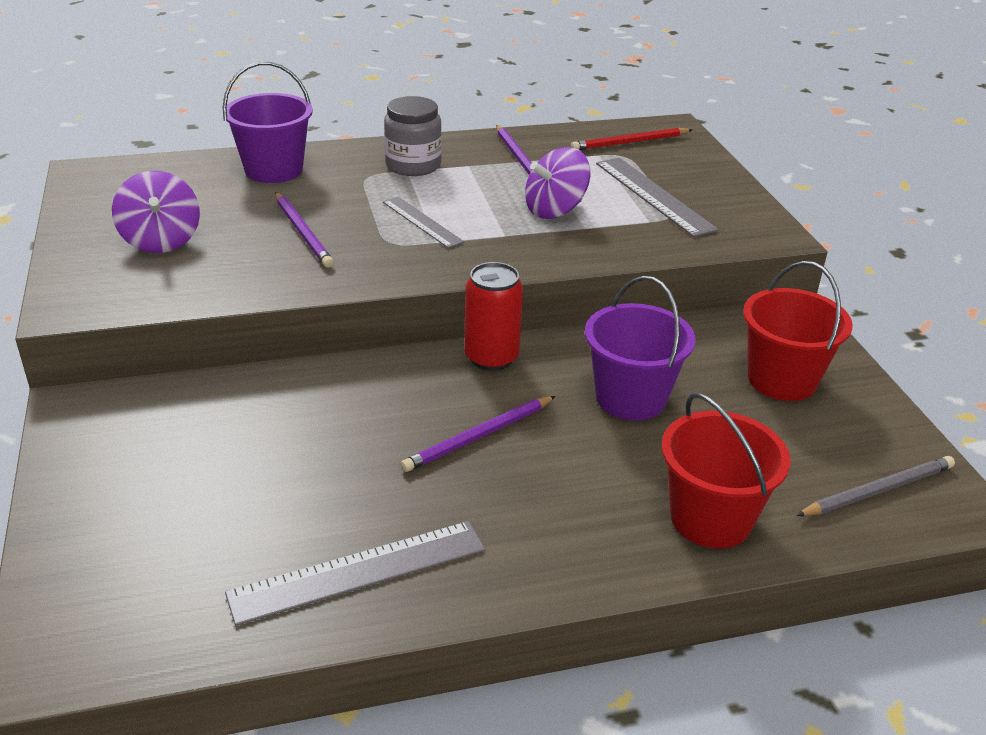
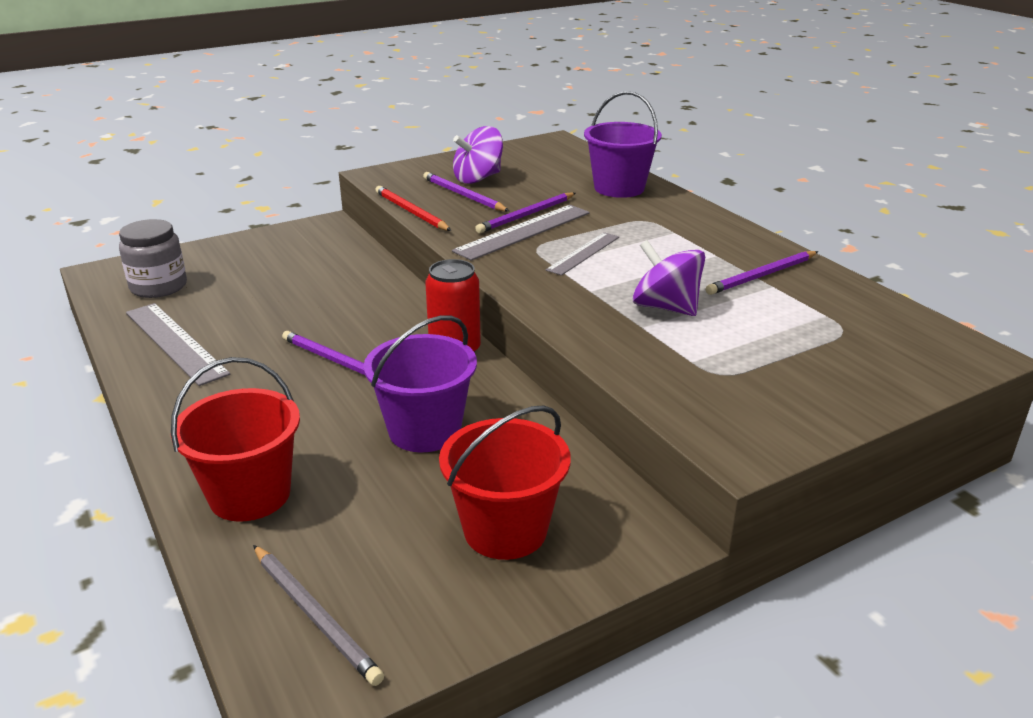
camera: 75 degrees right, 5 degrees down
grey jar [384,96,442,176] -> grey jar moved to [119,219,187,298]
red pencil [571,128,692,150] -> red pencil moved to [375,186,452,231]
grey ruler [596,158,719,237] -> grey ruler moved to [452,205,590,261]
none -> purple pencil [423,172,509,211]

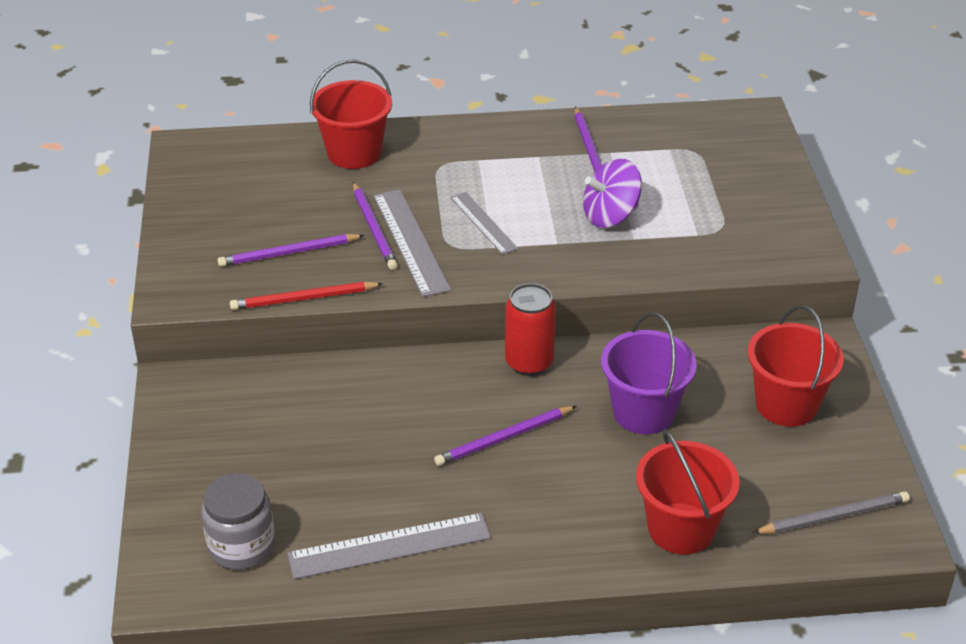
camera: 65 degrees left, 10 degrees up
purple spinning top [453,126,503,184] -> none
purple bucket [584,91,662,198] -> red bucket [310,59,392,169]

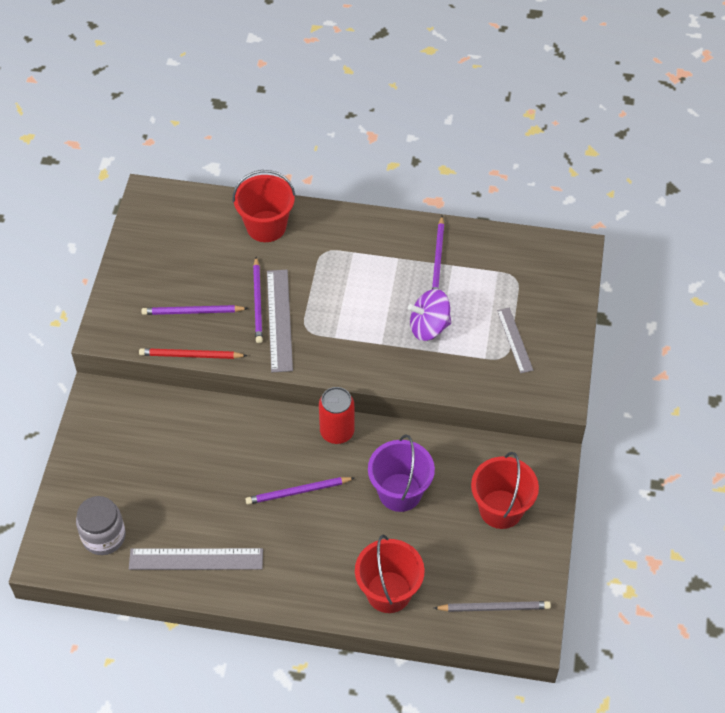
camera: 15 degrees right, 15 degrees up
grey ruler [451,192,518,255] -> grey ruler moved to [497,308,533,373]

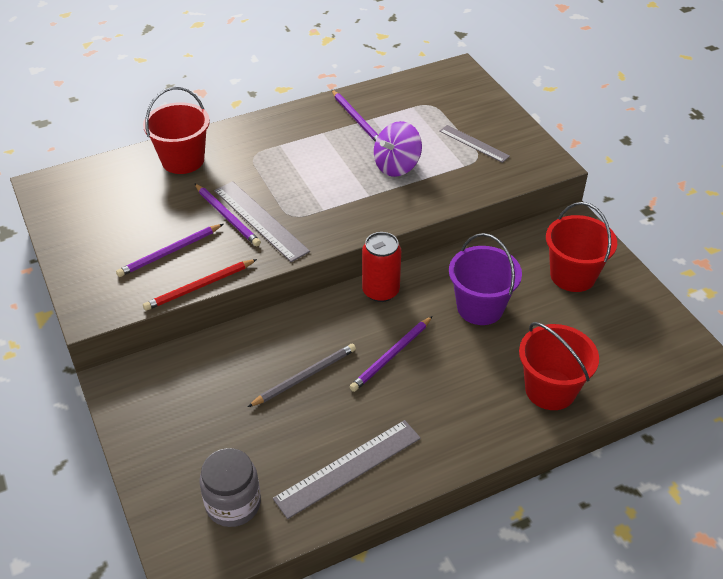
camera: 35 degrees left, 10 degrees down
grey pencil [434,601,551,612] -> grey pencil moved to [248,344,356,407]

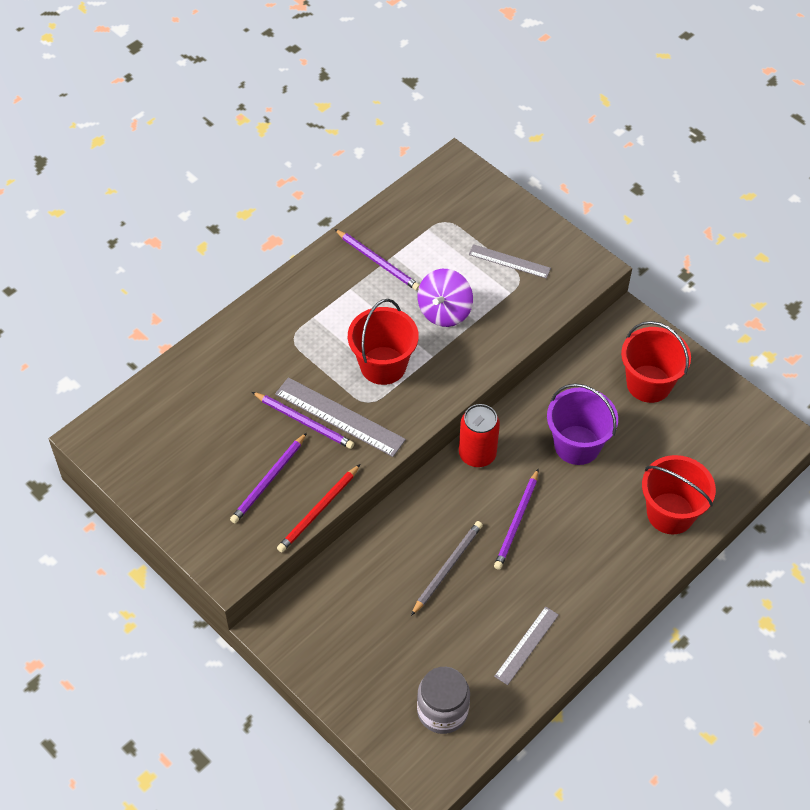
camera: 20 degrees left, 10 degrees up
red bucket [143,87,210,174] -> red bucket moved to [348,299,419,385]
grey ruler [273,420,421,519] -> grey ruler [494,606,559,685], size x0.63

